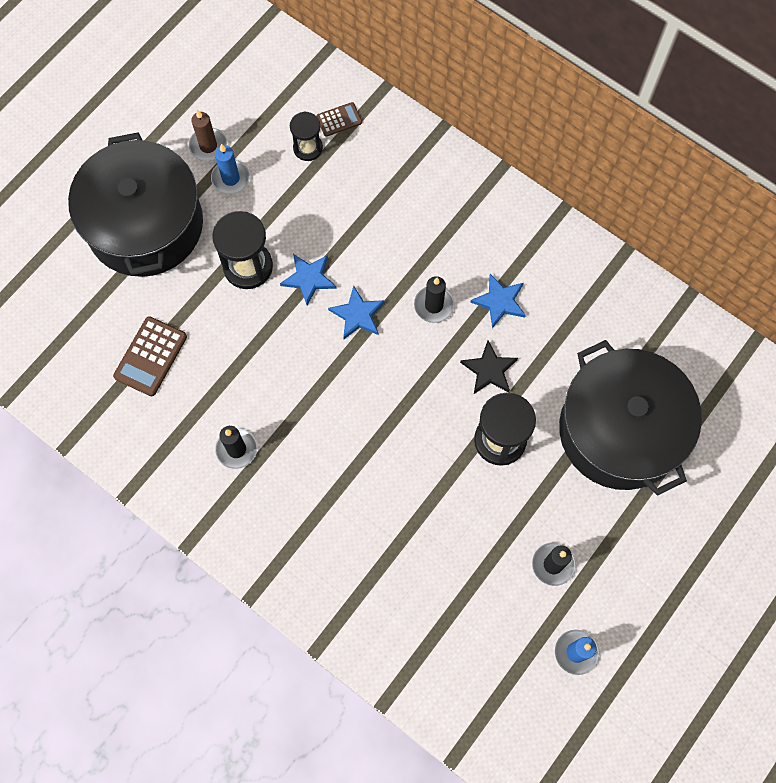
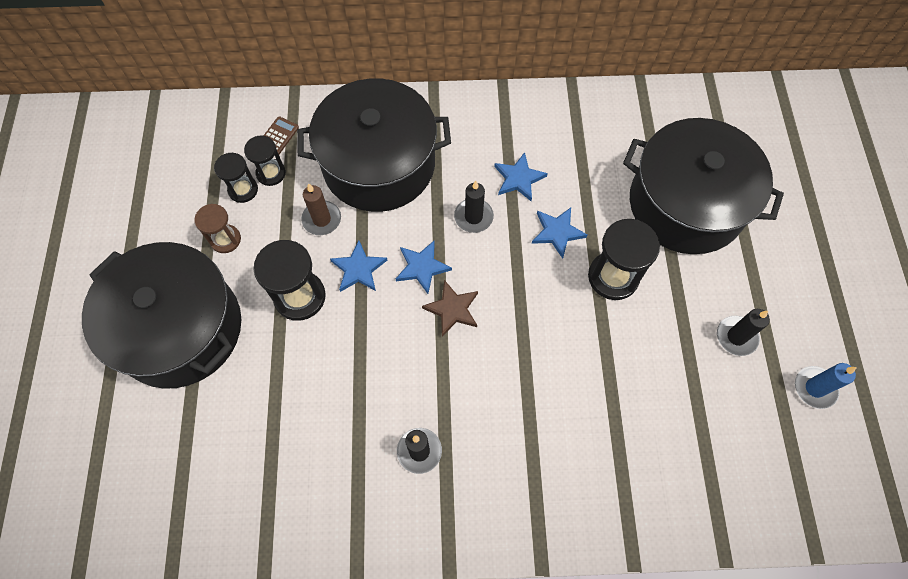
camera: 40 degrees left, 5 degrees down
brown calculator [113,316,187,396] -> none
brown candle [189,110,227,161] -> brown candle moved to [301,183,341,235]
blue candle [211,144,250,194] -> brown hourglass [194,204,241,253]
black star [460,341,518,394] -> blue star [532,208,588,259]
none -> black hourglass [214,153,258,203]
none -> black pot [297,79,451,212]
none -> brown star [422,280,478,336]

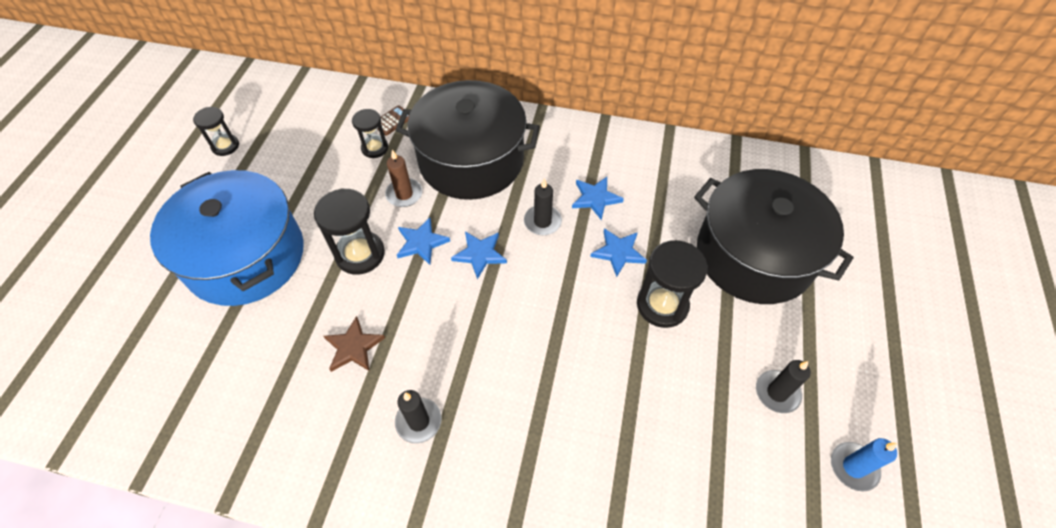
camera: 15 degrees right, 10 degrees down
black pot [82,242,241,389] -> blue pot [150,170,304,306]
brown hourglass [194,204,241,253] -> none
black hourglass [214,153,258,203] -> black hourglass moved to [193,107,239,156]
brown star [422,280,478,336] -> brown star moved to [324,316,385,372]

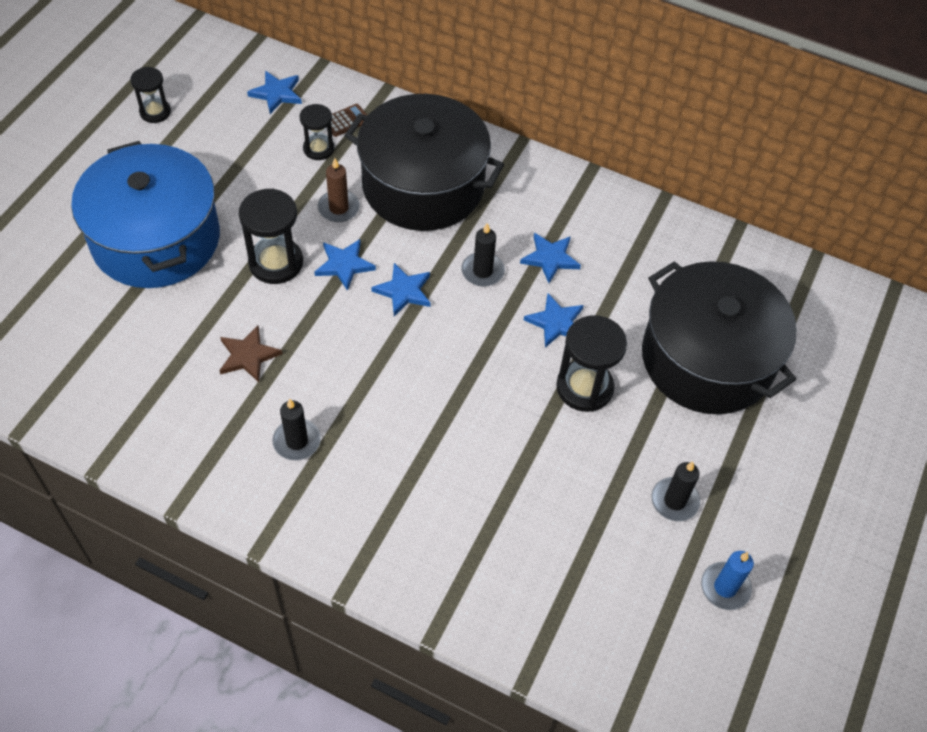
camera: 10 degrees right, 0 degrees up
none -> blue star [247,71,302,114]

